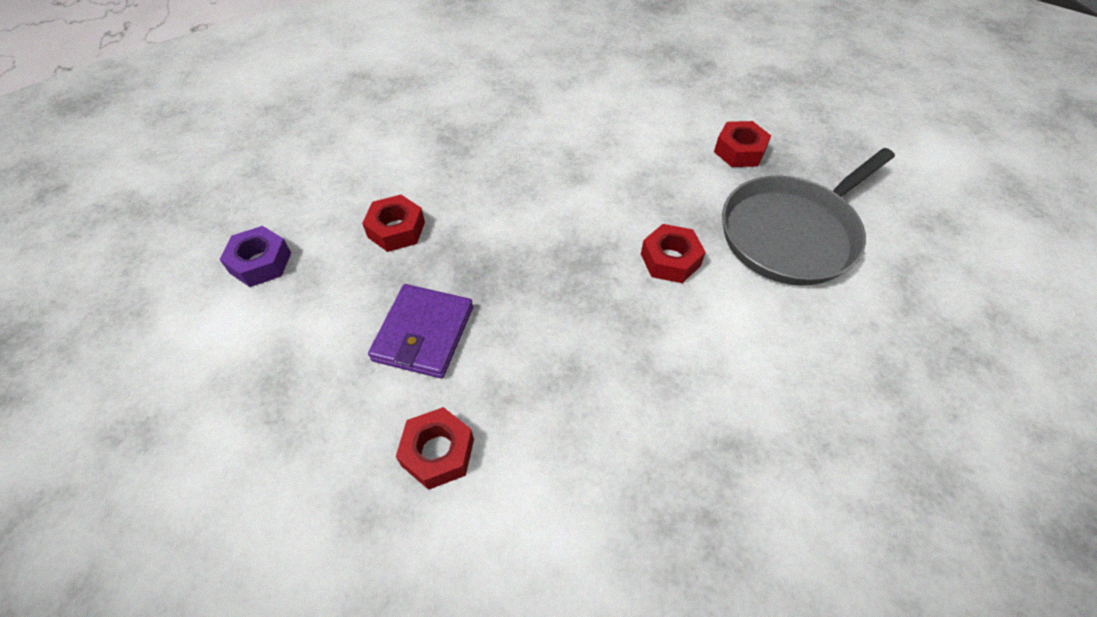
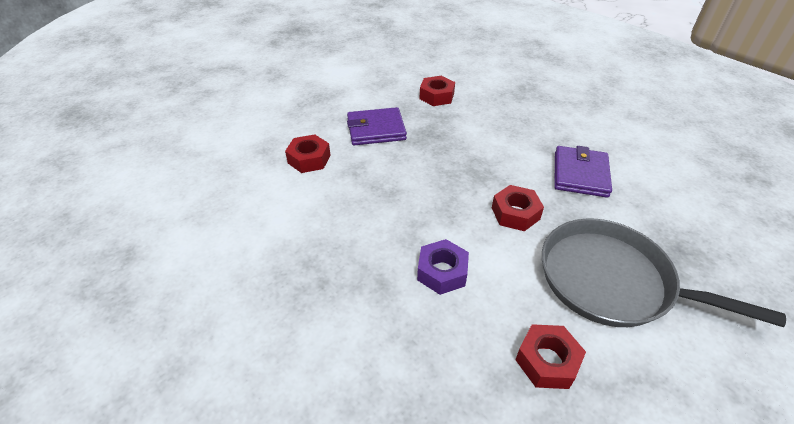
camera: 65 degrees right, 10 degrees down
purple nut [219,226,291,287] -> purple nut moved to [417,239,469,295]
red nut [714,121,771,167] -> red nut moved to [515,324,586,389]
none -> purple wallet [554,146,612,198]

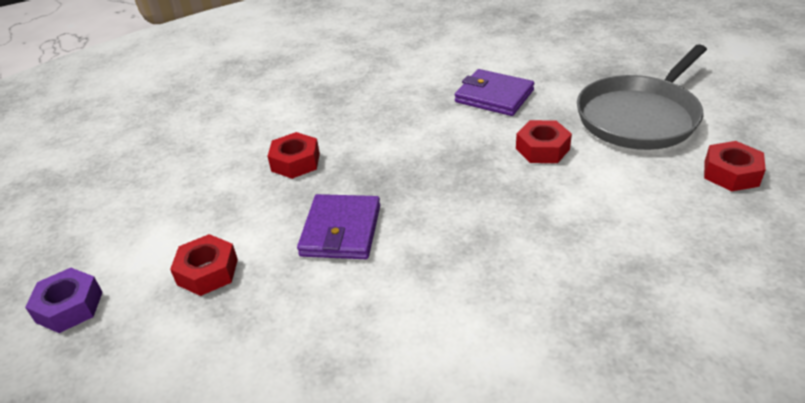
camera: 70 degrees left, 5 degrees down
red nut [285,134,331,173] -> red nut moved to [170,234,238,296]
purple nut [417,239,469,295] -> purple nut moved to [25,268,103,333]

